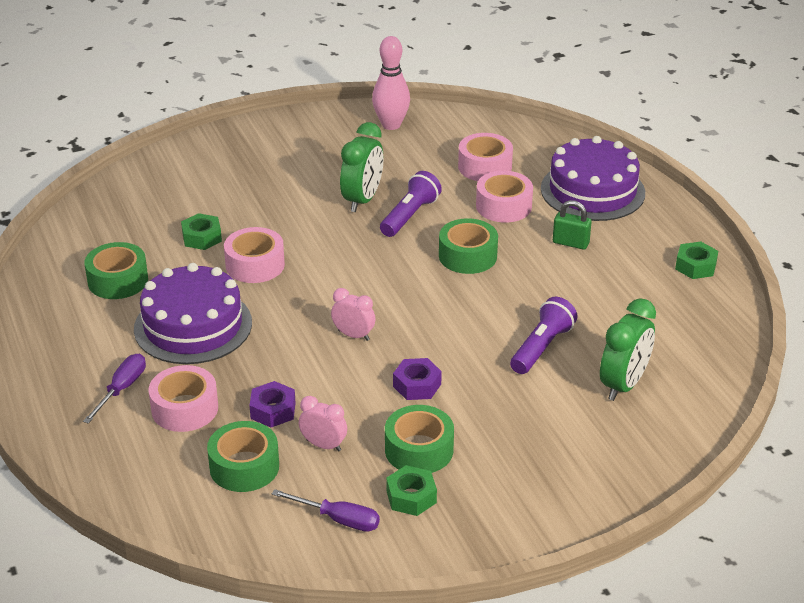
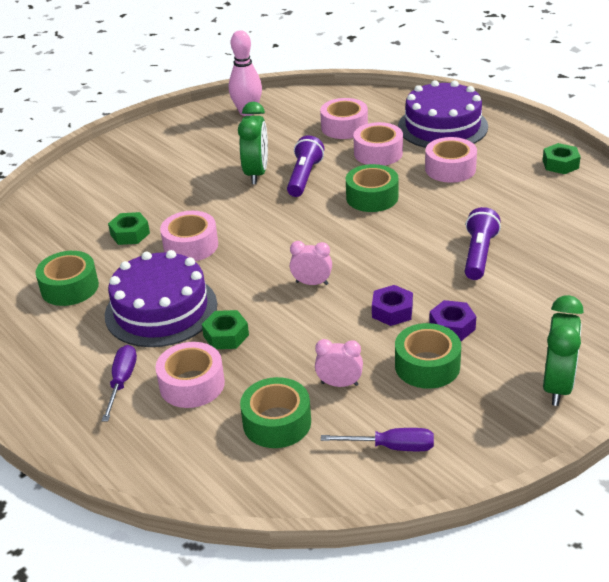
camera: 15 degrees left, 0 degrees up
purple nut [249,381,296,428] -> purple nut moved to [429,300,476,341]
green nut [386,465,437,516] -> green nut moved to [202,310,249,349]
green padlock [553,200,592,250] -> pink tape [425,137,477,183]
green clock [600,298,656,401] -> green clock moved to [543,295,584,406]

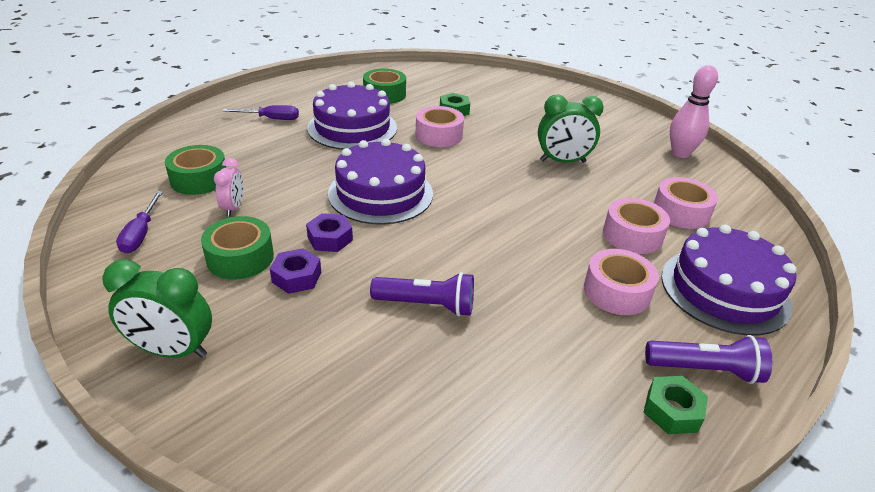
camera: 80 degrees right, 0 degrees up
pink tape [155,342,225,408] -> none
green nut [202,310,249,349] -> none
purple flashlight [287,136,324,197] -> purple flashlight moved to [645,335,772,384]
pink clock [290,241,332,285] -> purple cake [328,139,433,225]
green tape [346,164,398,212] -> none

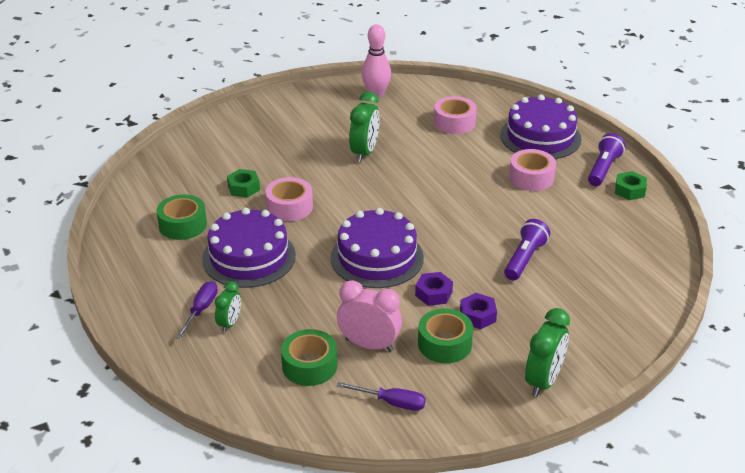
camera: 70 degrees left, 0 degrees up
pink clock [214,158,243,217] -> pink clock [337,280,402,352], size x1.65
pink tape [603,198,670,254] -> none
none -> green clock [215,281,241,333]

